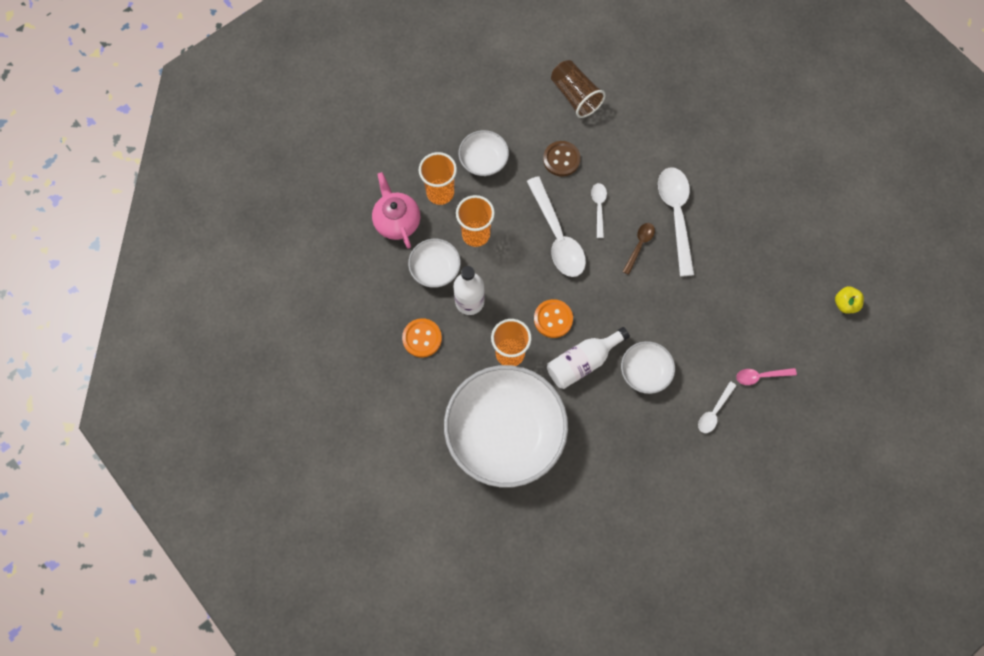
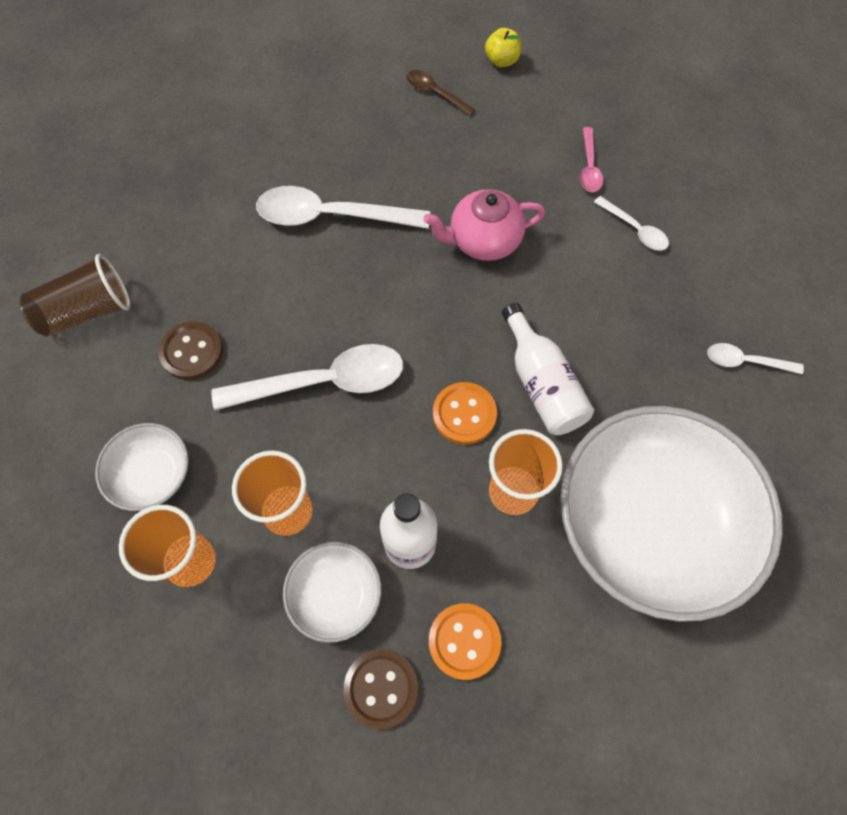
camera: 80 degrees left, 5 degrees down
pink teapot [372,172,420,249] -> pink teapot moved to [423,189,545,261]
white spoon [591,183,607,238] -> white spoon moved to [707,343,804,375]
white bowl [621,341,675,394] -> none
brown spoon [622,223,655,275] -> brown spoon moved to [407,70,475,116]
none -> brown button [343,649,418,729]

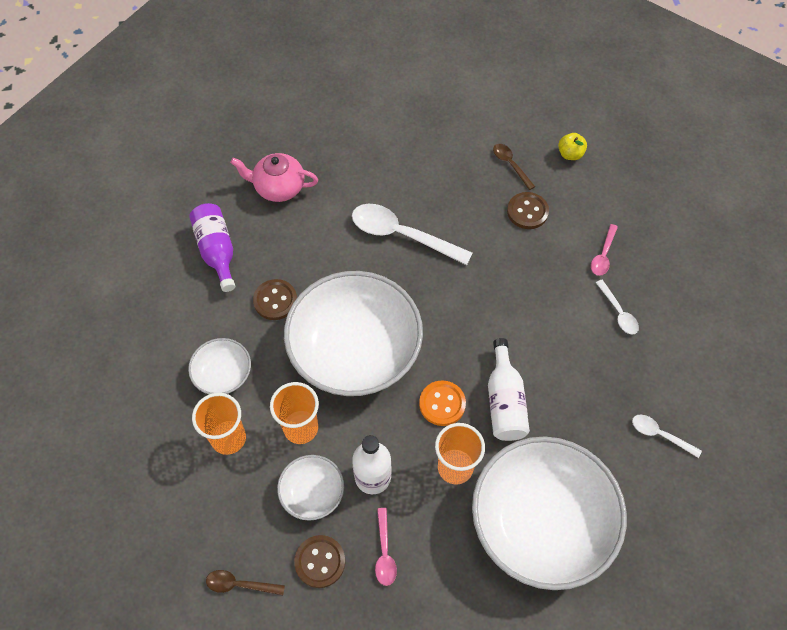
camera: 20 degrees right, 5 degrees down
brown cup [19,254,131,337] -> purple bottle [189,203,235,292]
white spoon [212,344,403,411] -> white bowl [284,271,423,396]
pink teapot [423,189,545,261] -> pink teapot moved to [230,153,318,202]
orange button [429,603,502,680] -> pink spoon [375,508,397,586]
none -> brown spoon [206,570,285,595]
none -> brown button [507,192,549,229]

